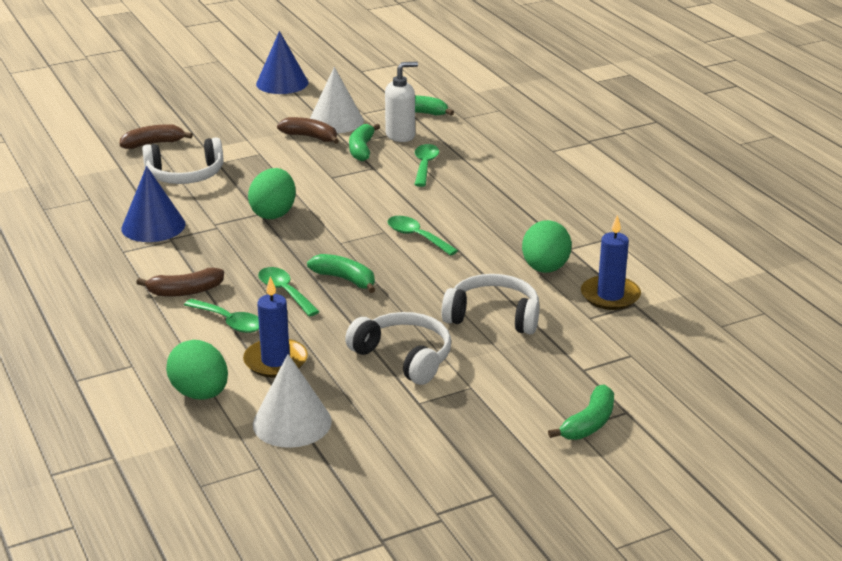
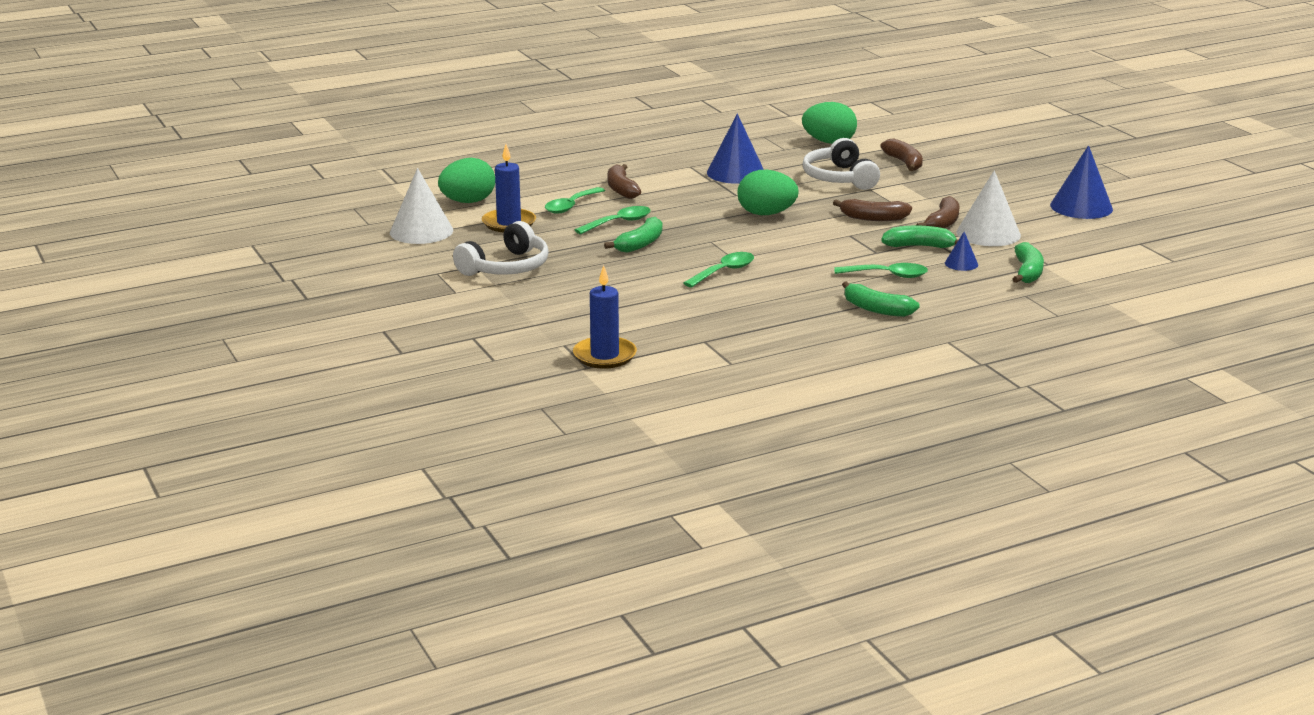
camera: 90 degrees right, 5 degrees down
white soap dispenser [385,62,418,142] -> blue cone [945,232,978,271]
white headphones [442,274,539,335] -> none
green egg [522,220,572,273] -> green egg moved to [802,102,857,144]
green banana [548,385,614,440] -> green banana moved to [842,281,920,317]
none -> brown banana [833,199,912,221]

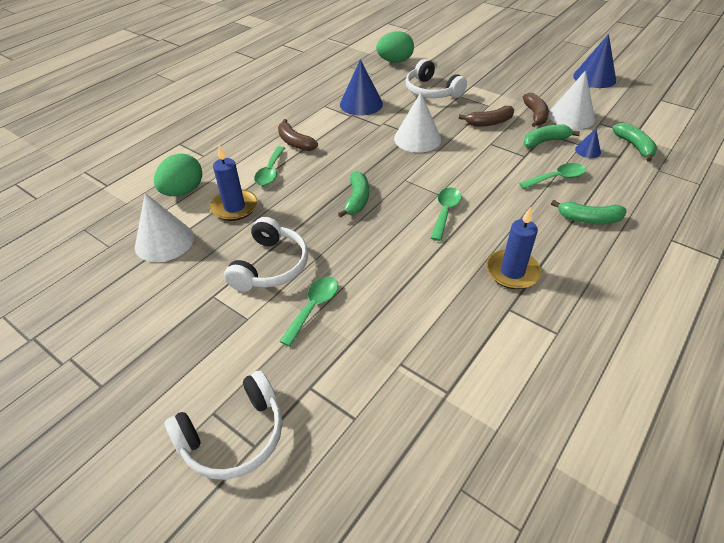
camera: 25 degrees left, 20 degrees up
blue candle [573,265,637,369] -> blue candle moved to [486,207,542,289]
green spoon [575,206,651,234] -> green spoon moved to [279,276,338,347]
green egg [738,170,799,215] -> white cone [394,92,441,153]
brown banana [880,138,923,171] -> none
none -> white headphones [165,371,282,480]

